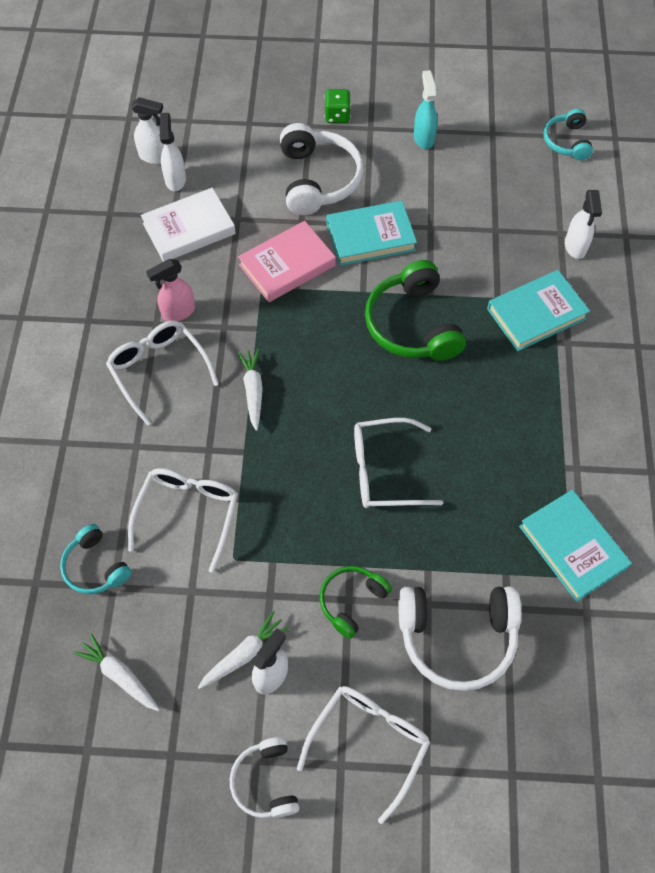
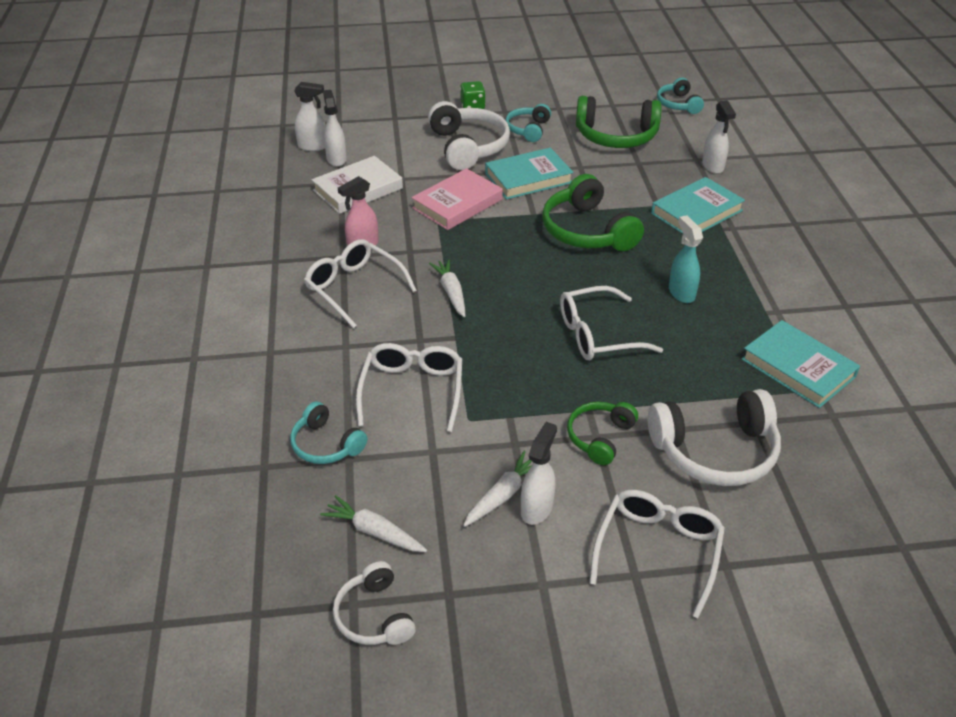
camera: 10 degrees left, 20 degrees down
white headphones [230,737,299,818] -> white headphones moved to [333,561,416,645]
turquoise spray bottle [414,70,437,149] -> turquoise spray bottle moved to [669,215,703,303]
none -> turquoise headphones [505,104,551,142]
none -> green headphones [576,96,662,148]

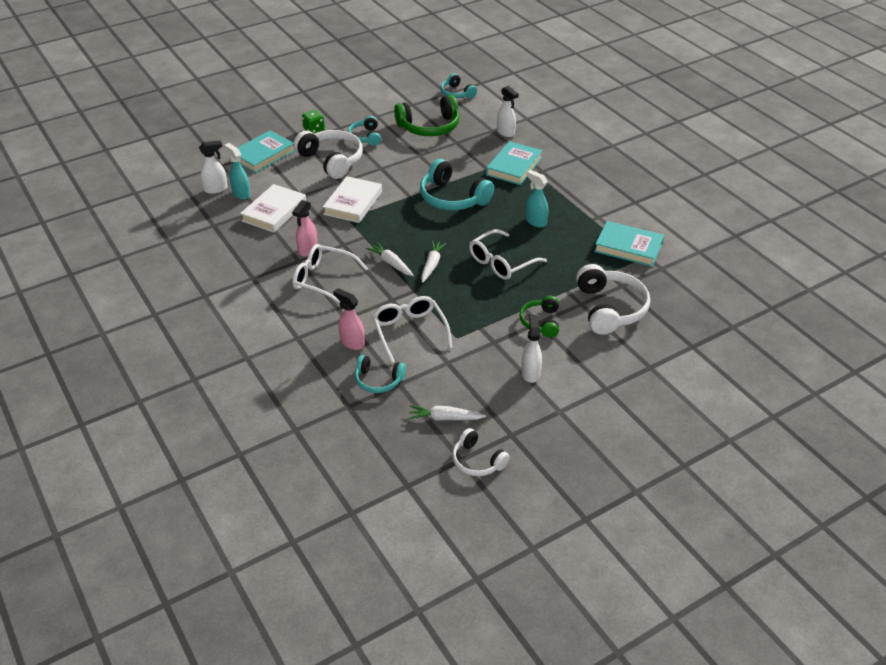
camera: 25 degrees left, 0 degrees up
white spray bottle [323,90,347,167] -> turquoise spray bottle [224,143,251,200]
pink book [411,168,503,230] -> white book [323,176,382,223]
white carrot [463,451,532,527] -> white carrot moved to [421,241,447,283]
turquoise book [485,148,573,200] -> turquoise book moved to [237,130,295,173]
green headphones [542,174,644,251] -> turquoise headphones [420,159,494,210]
white glasses [589,490,725,619] -> none
white headphones [648,389,781,486] -> white headphones turned 60 degrees counterclockwise [576,264,650,335]
none -> pink spray bottle [333,288,365,350]

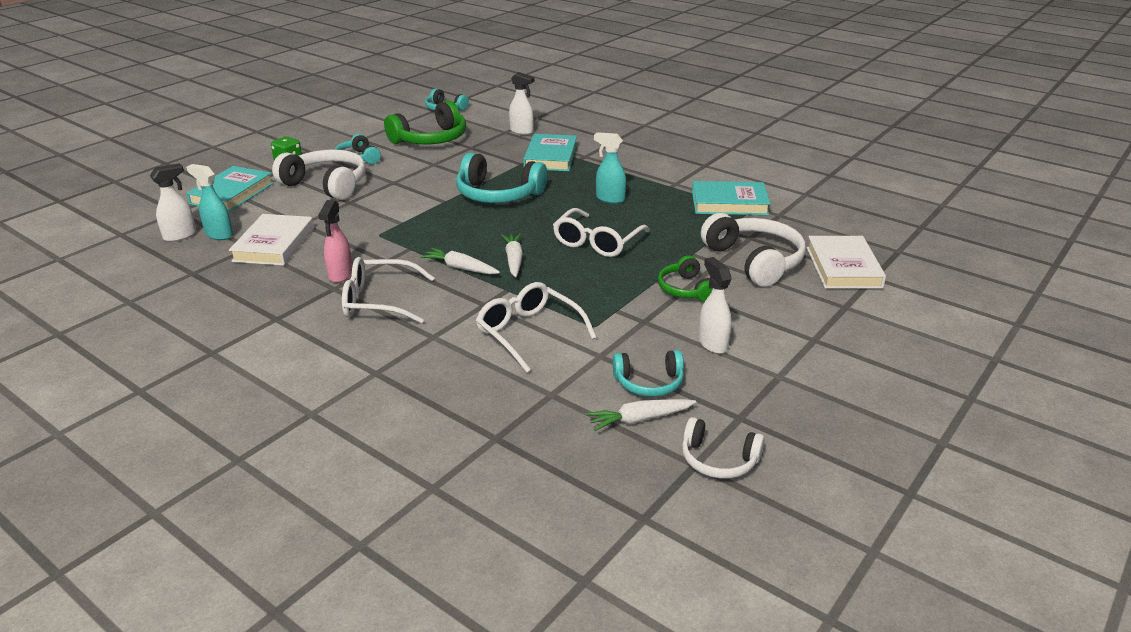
camera: 20 degrees left, 10 degrees down
white book [323,176,382,223] -> white book moved to [806,236,886,289]
pink spray bottle [333,288,365,350] -> none
turquoise headphones [355,355,406,393] -> turquoise headphones moved to [613,350,684,397]

